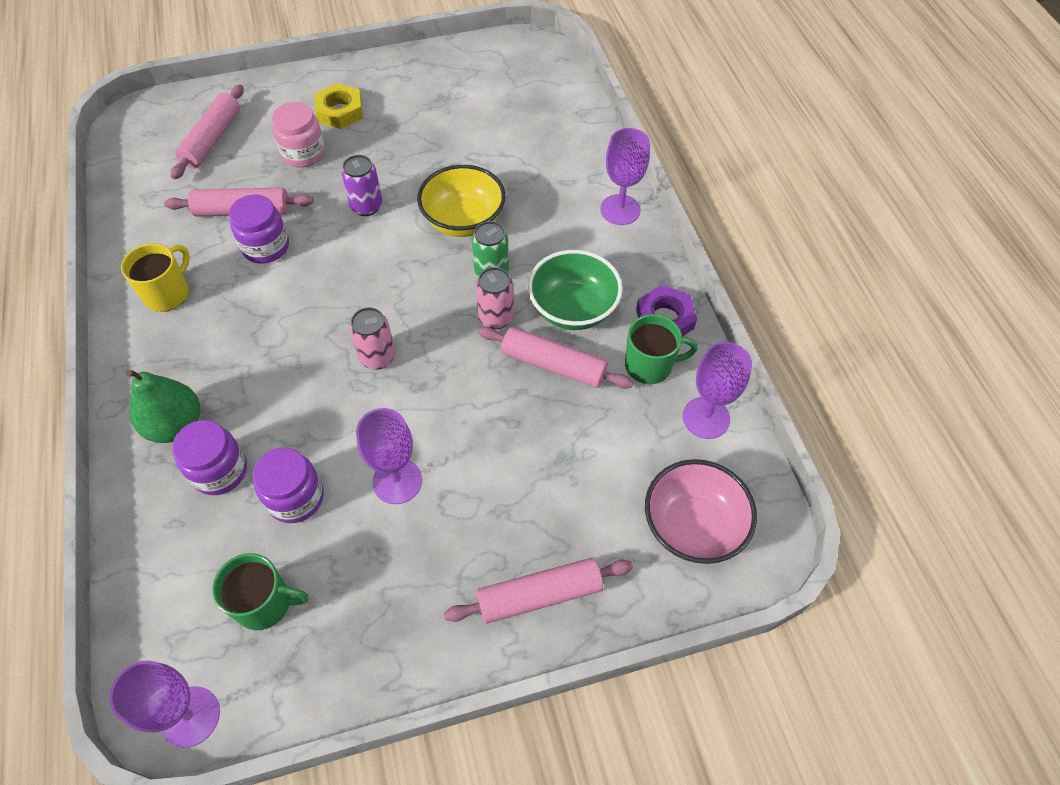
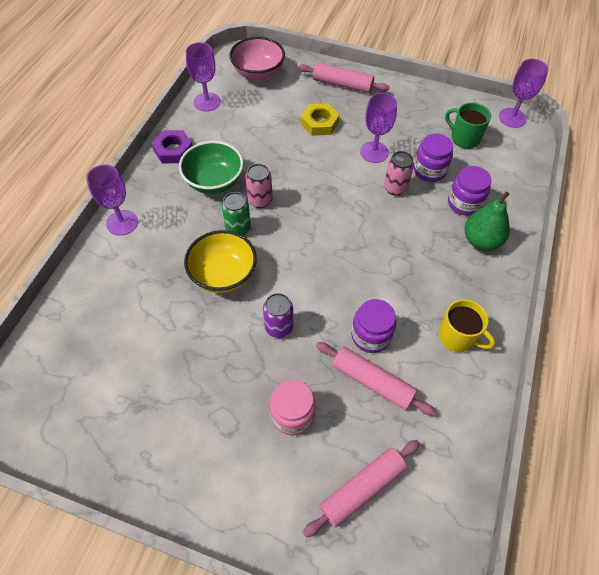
camera: 145 degrees left, 0 degrees up
yellow mug [121,243,190,312] -> yellow mug turned 120 degrees counterclockwise [439,299,495,352]
yellow nut [314,83,363,129] -> yellow nut moved to [301,104,339,136]
pink can [350,307,395,370] -> pink can moved to [384,151,414,196]
pink rolling pin [478,327,633,389] -> none
green mug [625,314,698,384] -> none

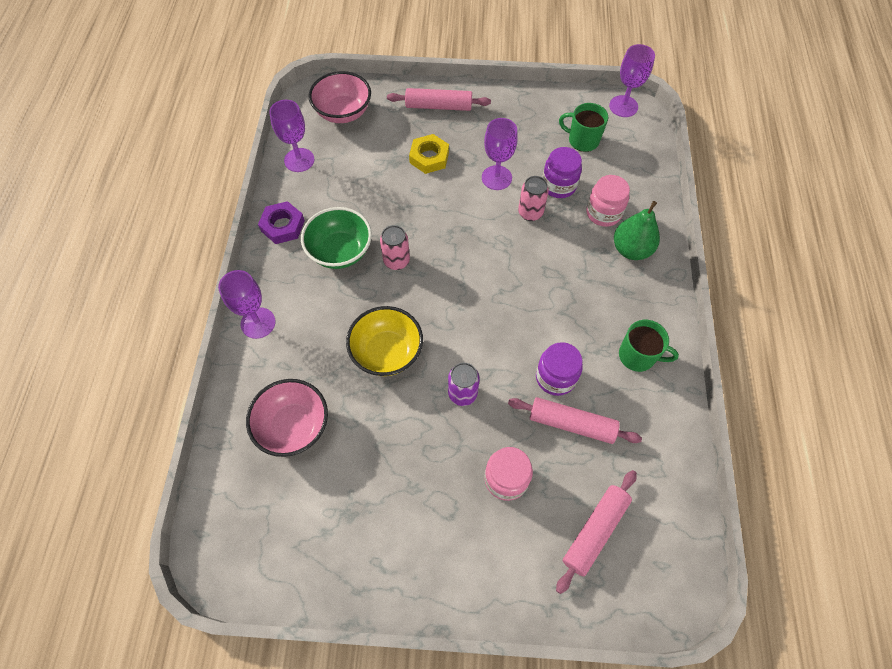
camera: 15 degrees left, 5 degrees up
green can [222,192,251,236] -> none
yellow mug [439,299,495,352] -> green mug [619,320,679,372]
purple jar [448,166,491,216] -> pink jar [586,175,630,227]
none -> pink bowl [246,379,328,457]

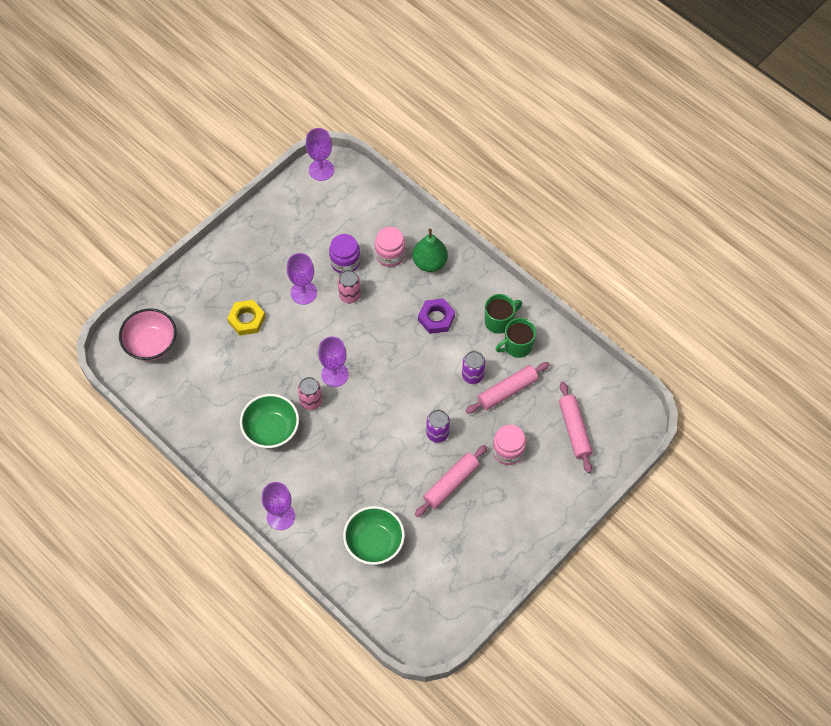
camera: 50 degrees left, 0 degrees up
pink bowl [246,379,328,457] -> green bowl [343,506,405,565]
purple nut [258,201,305,244] -> purple nut moved to [418,298,455,334]
purple goblet [269,100,314,172] -> purple goblet moved to [318,337,349,387]
yellow bowl [346,306,423,376] -> none
pink rolling pin [387,88,491,111] -> pink rolling pin moved to [415,445,487,517]
purple jar [536,342,583,396] -> purple can [462,351,485,384]
green mug [559,103,608,152] -> green mug moved to [496,318,536,358]

